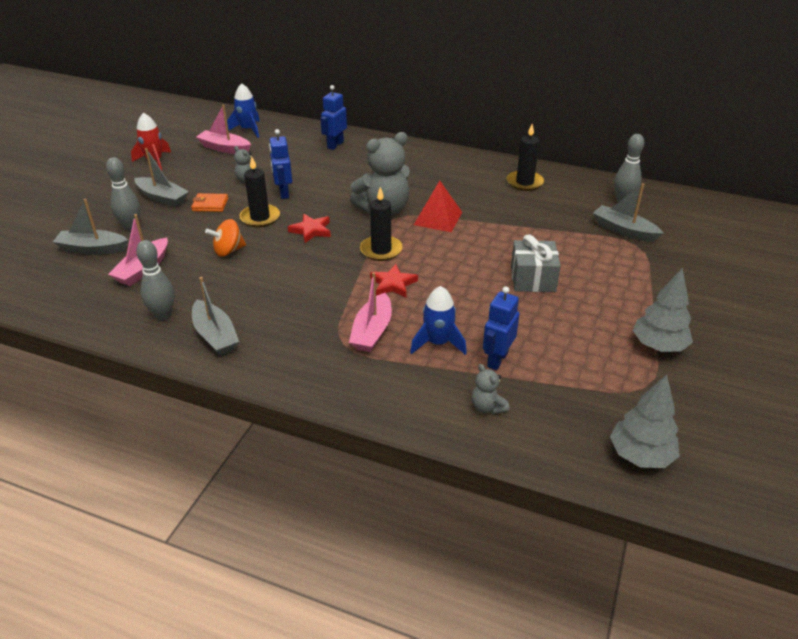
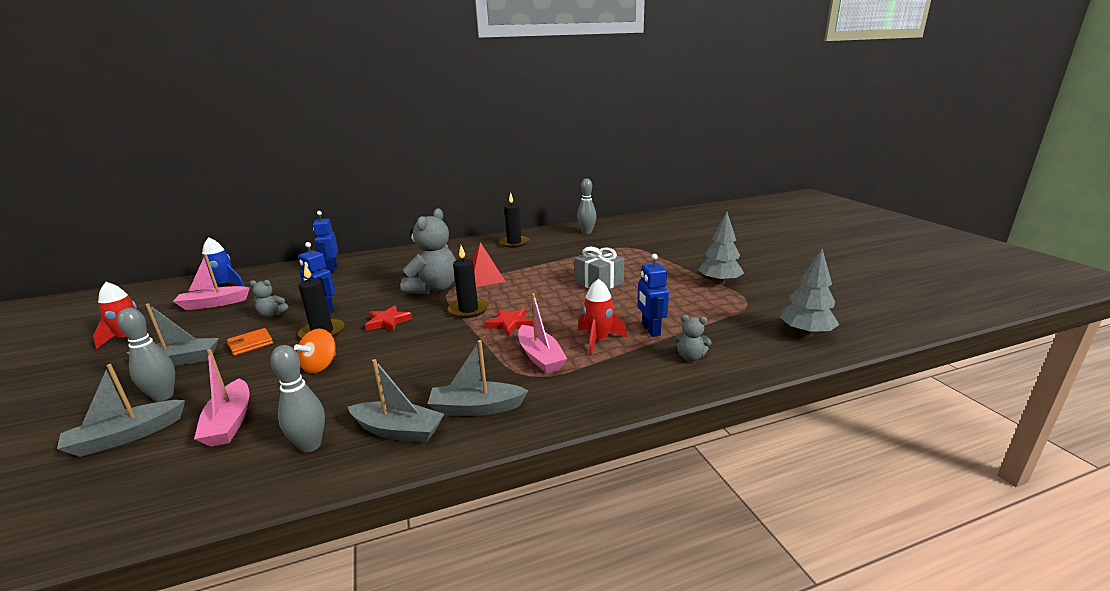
camera: 40 degrees left, 15 degrees down
blue rocket [410,286,467,355] -> red rocket [578,279,627,355]
grey boat [593,183,663,242] -> grey boat moved to [428,340,529,416]

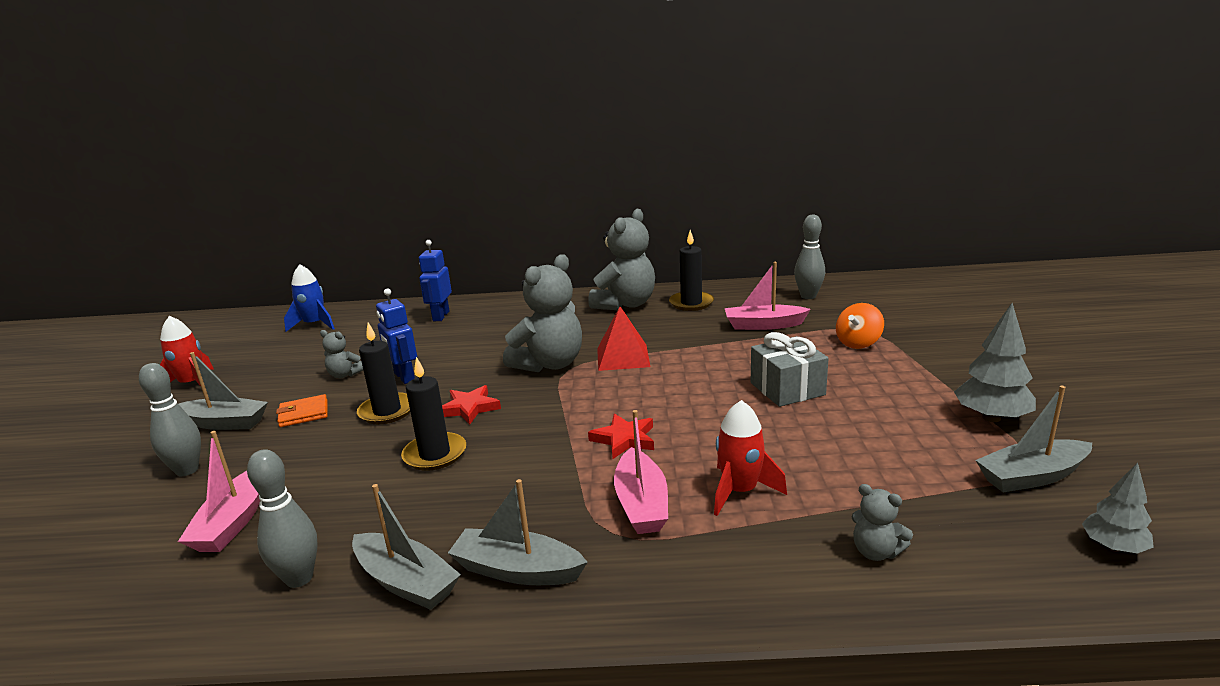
camera: 20 degrees right, 0 degrees up
grey boat [57,364,185,457] -> grey boat moved to [976,386,1092,492]
pink boat [173,254,250,310] -> pink boat moved to [725,262,811,330]
orange spinning top [294,329,336,373] -> orange spinning top moved to [836,303,884,349]
black candle [448,245,489,318] -> black candle moved to [401,357,466,471]
blue robot [637,254,669,337] -> none
grey tree [780,249,840,337] -> grey tree [1082,462,1154,554], size x0.62
none -> grey teddy bear [588,209,655,310]

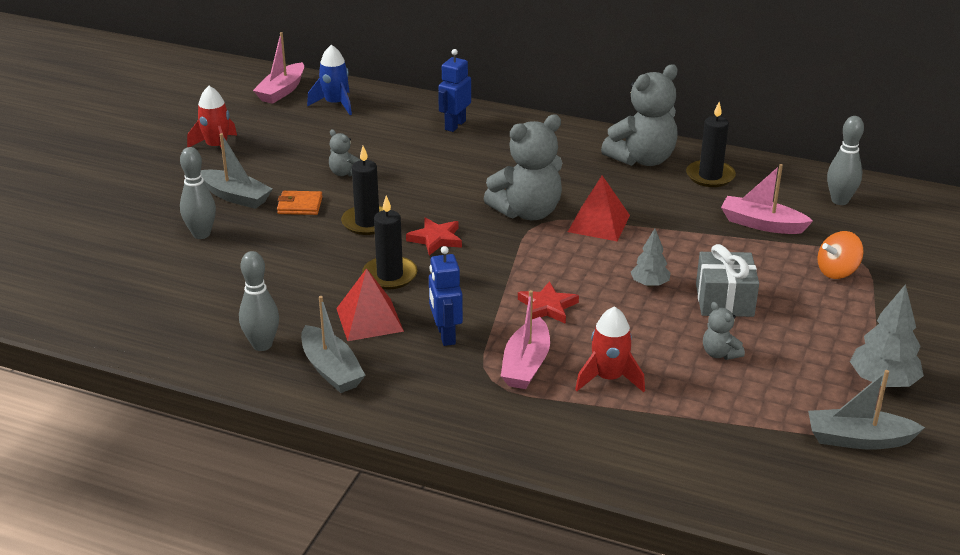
camera: 20 degrees right, 10 degrees up
pink boat [178,431,260,552] -> pink boat moved to [253,32,304,104]
blue robot [376,288,417,384] -> blue robot moved to [429,246,463,346]
grey boat [448,479,588,585] -> none
grey teddy bear [852,484,913,561] -> grey teddy bear moved to [703,302,745,360]
grey tree [1082,462,1154,554] -> grey tree moved to [631,229,670,287]
none -> red pyramid [336,268,404,341]

